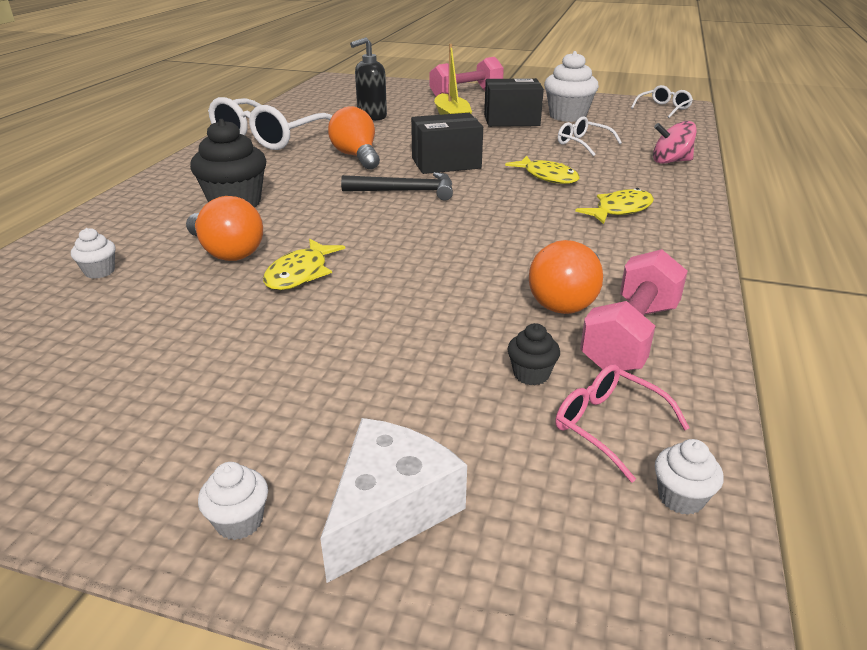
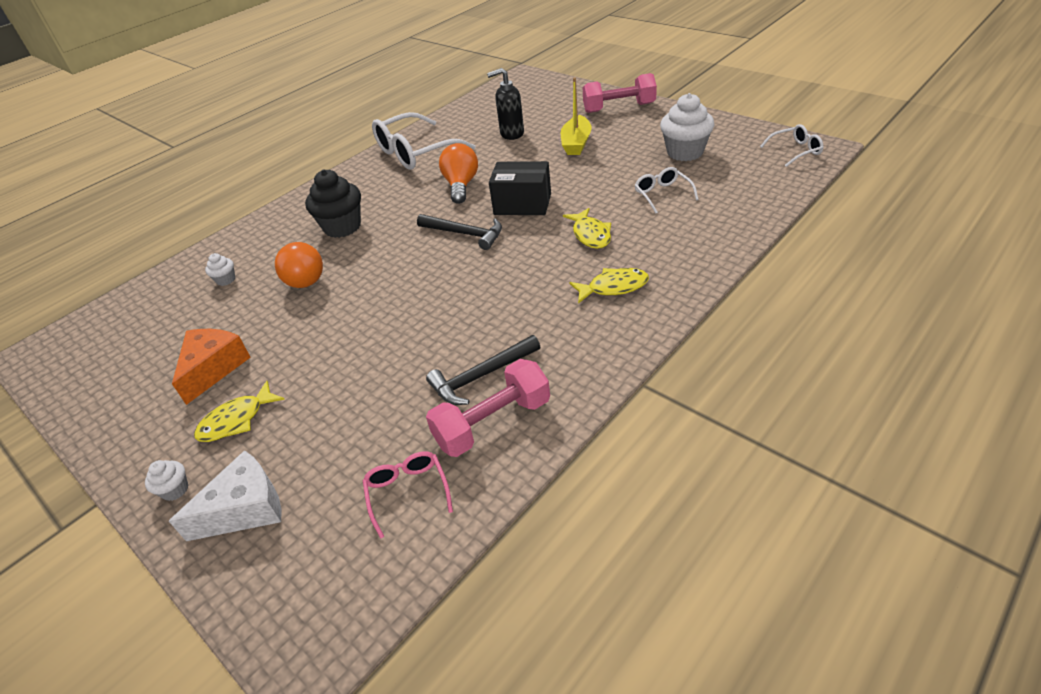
camera: 30 degrees right, 10 degrees up
yellow fish [263,239,345,290] -> yellow fish moved to [194,381,285,442]
black box [484,78,544,127] -> none
black cupcake [508,323,560,385] -> none
orange light bulb [529,240,603,314] -> black hammer [426,335,540,405]
pink spinning top [653,121,697,164] -> none
white cupcake [655,439,724,515] -> none
none -> orange cheese [172,329,251,405]

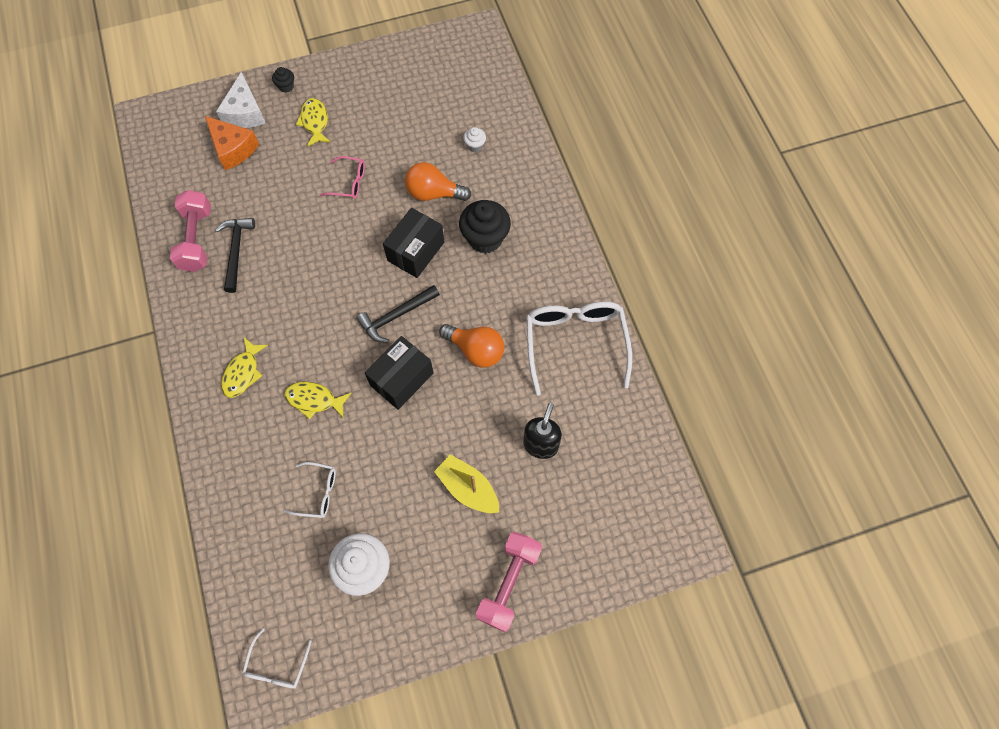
camera: 115 degrees right, 25 degrees up
white cupcake [145,460,189,501] -> black cupcake [272,67,294,93]
orange cheese [172,329,251,405] -> orange cheese moved to [205,116,259,170]
pink glasses [363,451,453,539] -> pink glasses moved to [320,156,365,199]
none -> black box [383,208,444,278]

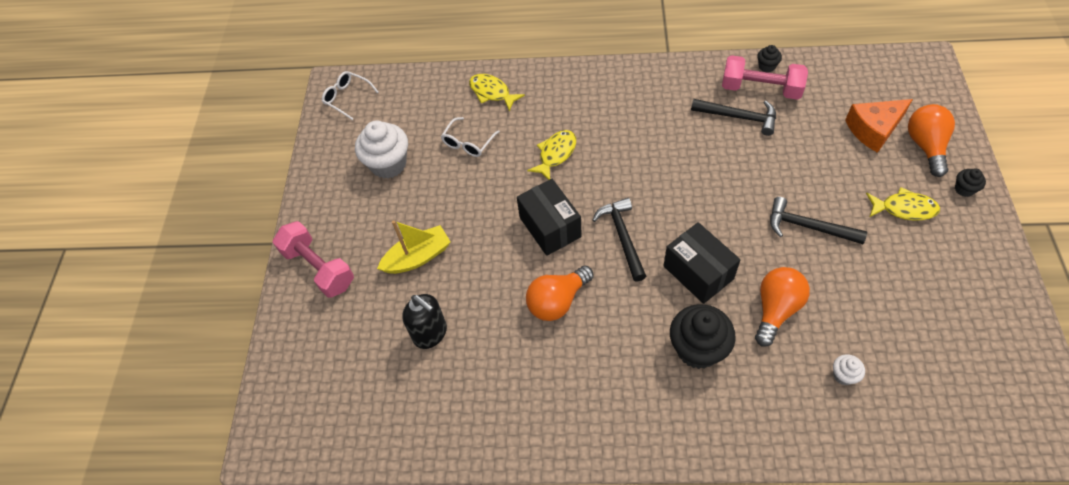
camera: 115 degrees right, 10 degrees down
white cheese [216,72,266,128] -> orange light bulb [908,104,955,177]
yellow fish [221,338,268,398] -> yellow fish moved to [469,74,525,111]
pink glasses [320,156,365,199] -> black hammer [770,197,867,244]
white glasses [526,302,632,396] -> none
none -> black cupcake [757,45,782,72]

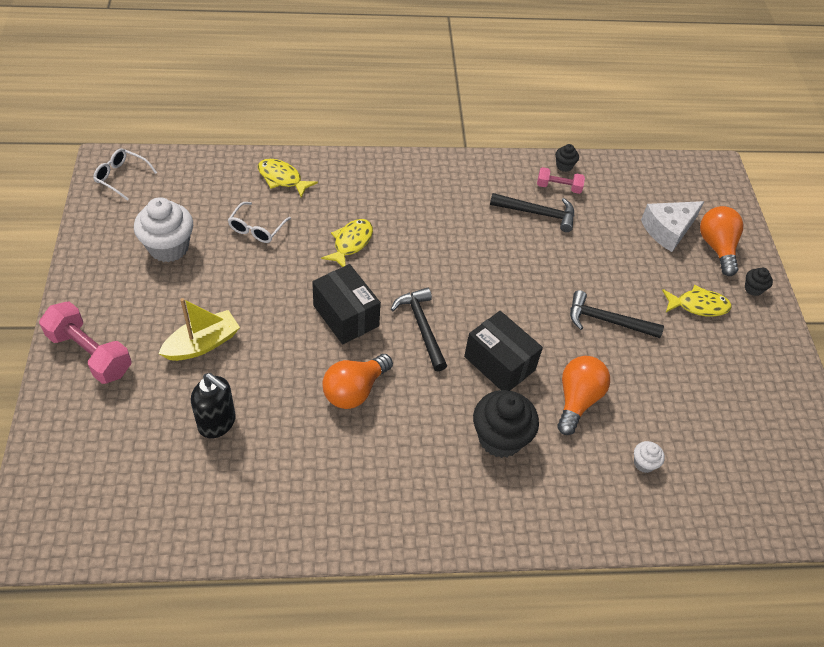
camera: 15 degrees left, 5 degrees down
pink dumbbell [722,55,808,100] -> pink dumbbell [537,167,585,194], size x0.57
orange cheese [845,99,913,153] -> white cheese [641,201,704,252]

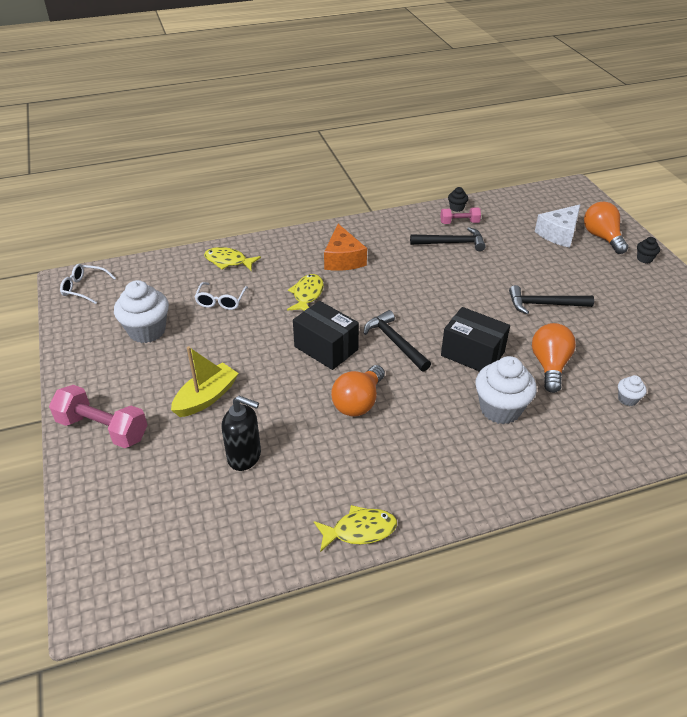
camera: 10 degrees left, 10 degrees down
black cupcake [473,390,539,458] -> white cupcake [475,356,537,424]
yellow fish [662,285,732,317] -> yellow fish moved to [314,505,397,552]
none -> orange cheese [324,224,367,271]

